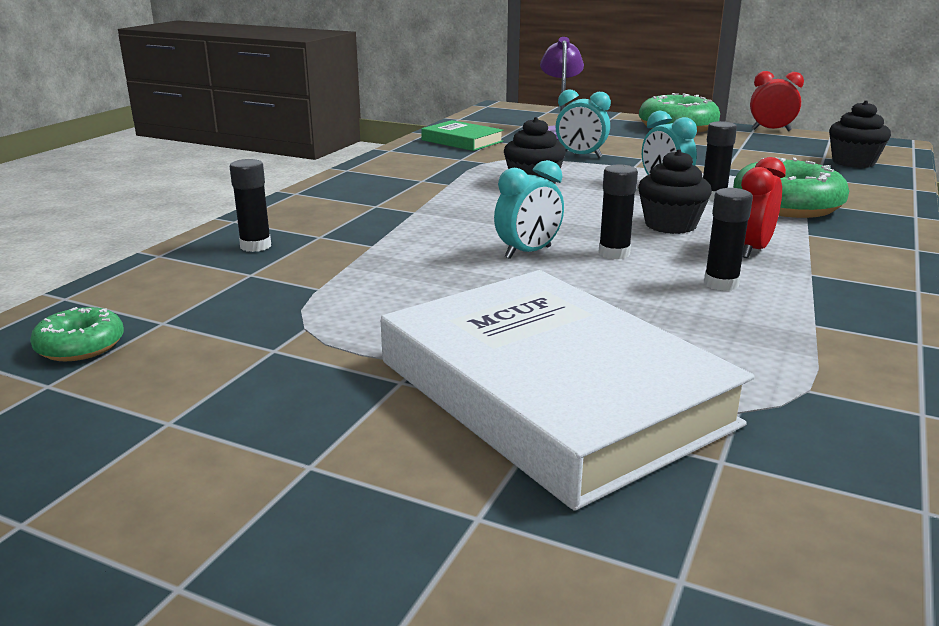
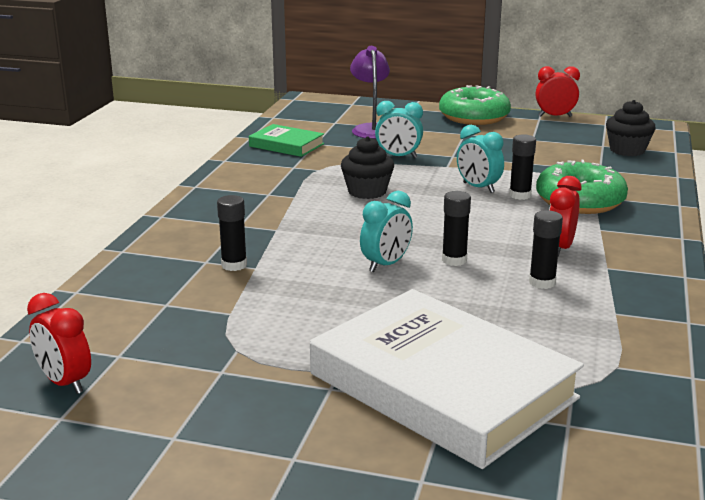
camera: 10 degrees left, 0 degrees up
green donut [30,307,124,361] -> red clock [27,293,91,394]
black glue stick [230,159,271,252] -> black glue stick moved to [217,195,247,271]
black cupcake [638,149,712,234] -> none

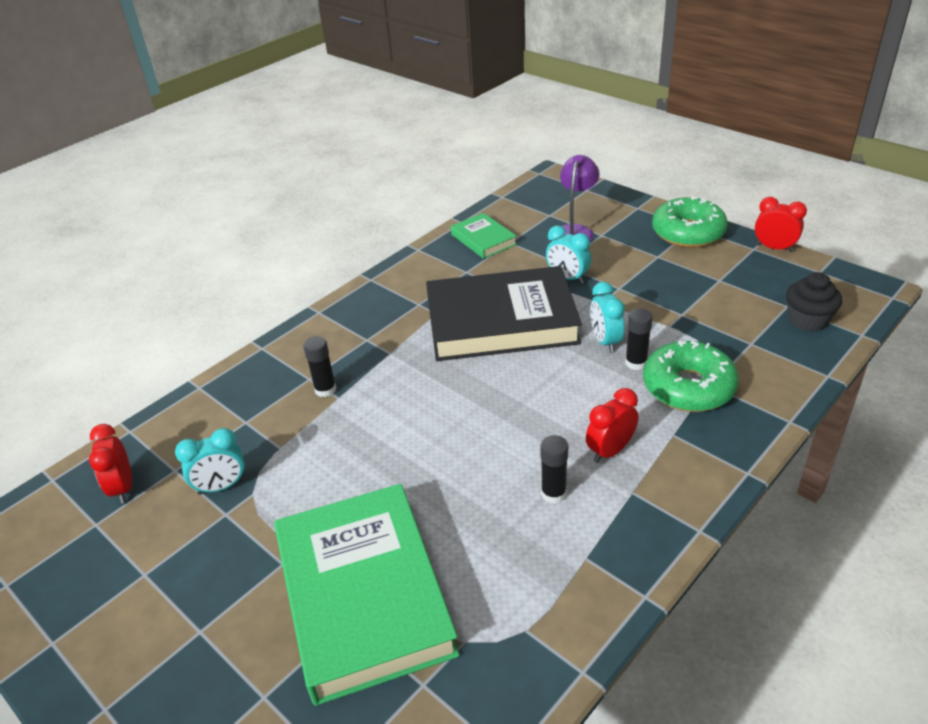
camera: 30 degrees right, 15 degrees up
white book [310,289,584,469] -> green book [274,484,460,706]
black cupcake [341,136,394,199] -> black book [426,266,582,361]
turquoise clock [360,191,413,272] -> turquoise clock moved to [175,428,245,495]
black glue stick [442,191,471,266] -> none

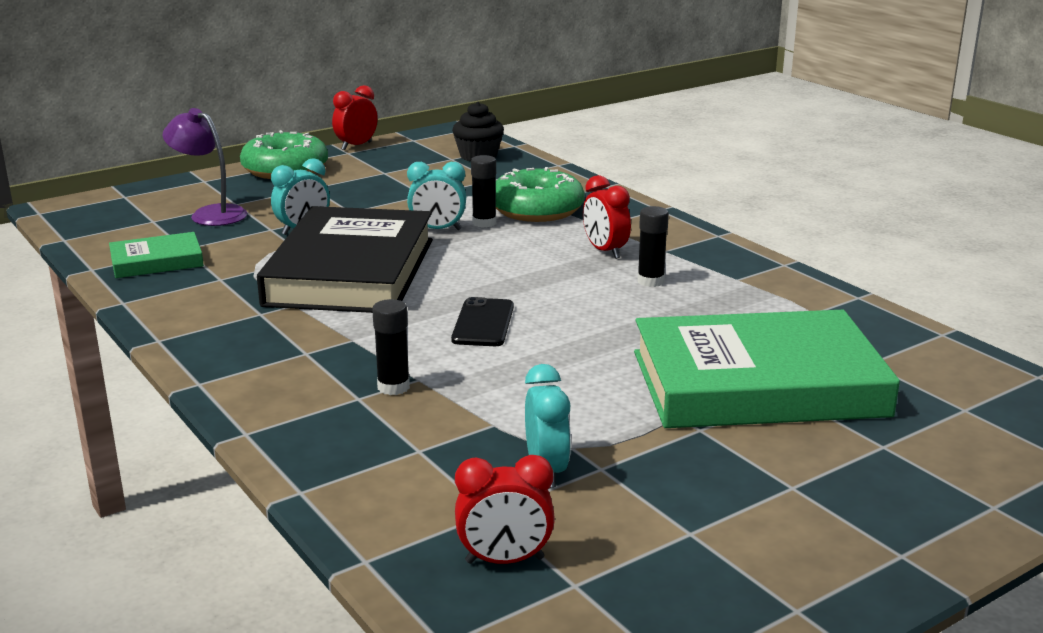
camera: 80 degrees left, 15 degrees down
none -> black phone [451,297,514,346]

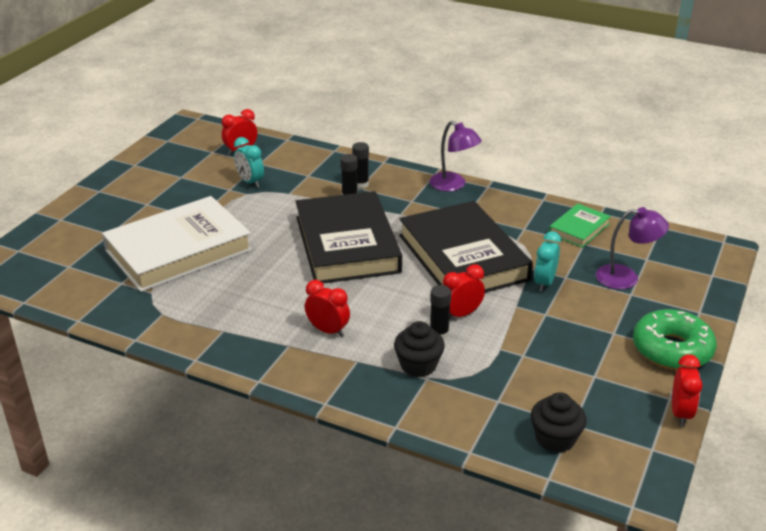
camera: 150 degrees right, 10 degrees up
turquoise clock [407,162,466,230] -> red clock [443,264,485,319]
black phone [451,297,514,346] -> black book [295,191,402,283]
green donut [496,167,585,222] -> black cupcake [394,321,445,377]
green book [634,310,900,428] -> white book [102,196,252,292]
black glue stick [637,206,669,287] -> black glue stick moved to [352,142,369,189]
none -> purple lamp [429,121,482,192]

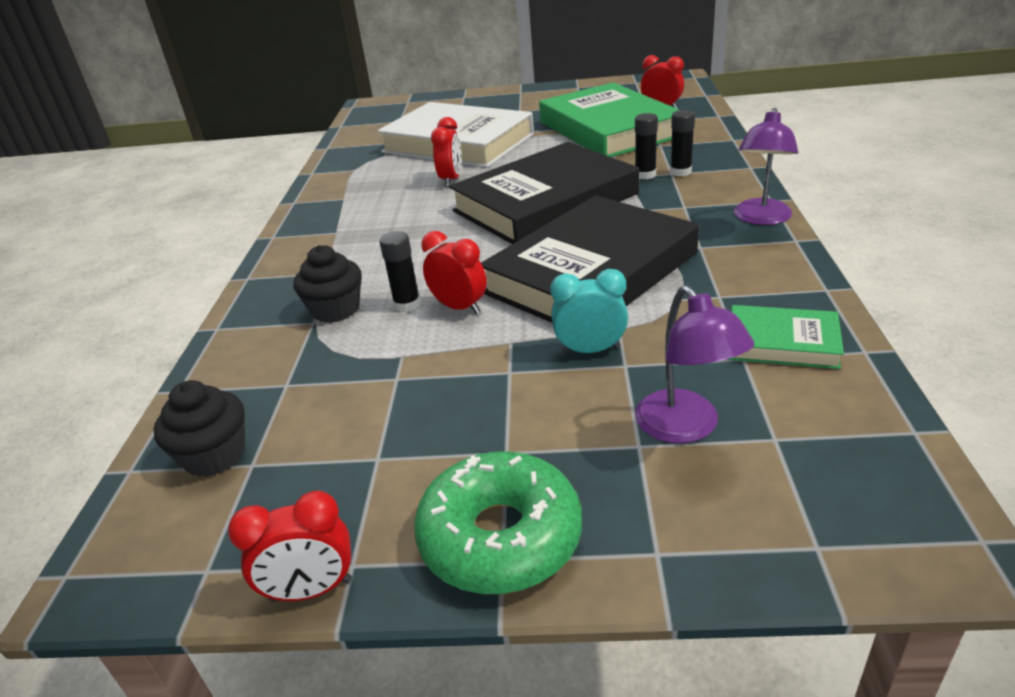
camera: 70 degrees right, 0 degrees up
turquoise clock [234,137,264,188] -> green book [539,82,679,157]
red clock [305,280,350,337] -> red clock moved to [431,117,462,187]

